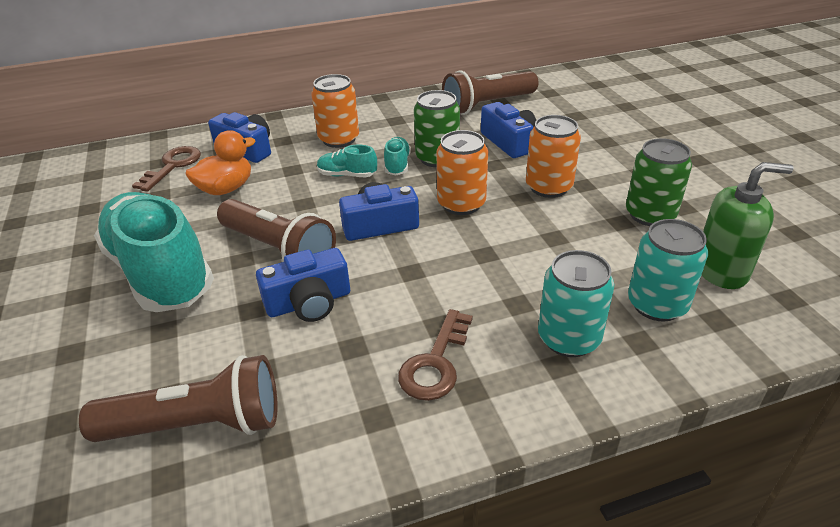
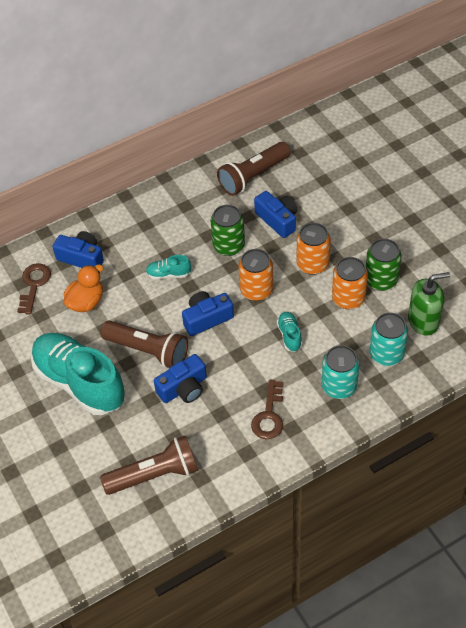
camera: 10 degrees left, 15 degrees up
orange can [311,74,359,148] -> orange can moved to [332,257,368,309]
turquoise shoe [384,137,411,175] -> turquoise shoe moved to [277,312,302,352]

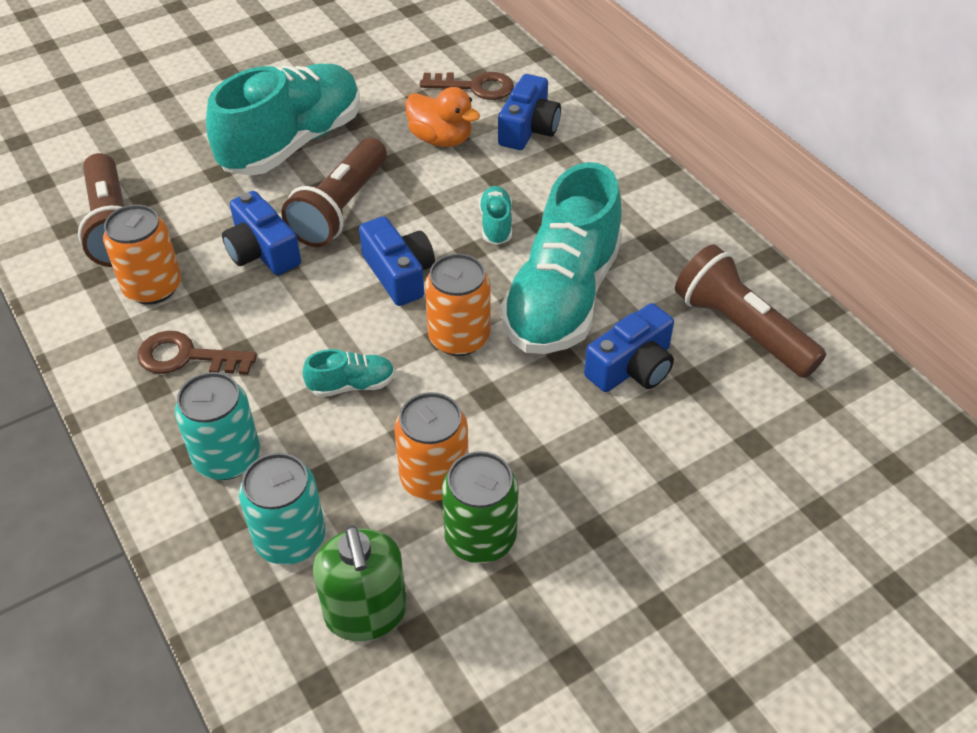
camera: 85 degrees right, 5 degrees down
green can [210,205,245,256] -> turquoise shoe [501,162,622,354]
orange can [297,223,331,275] -> orange can moved to [103,205,181,305]

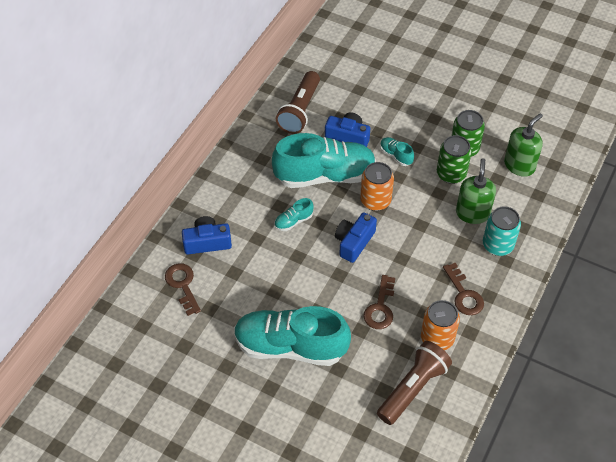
camera: 120 degrees left, 5 degrees up
blue camera [222,191,301,275] -> brown key [363,275,395,329]
turquoise can [239,453,325,565] -> none
brown flashlight [281,138,387,247] -> none
turquoise shoe [303,349,395,397] -> turquoise shoe moved to [380,137,414,166]
orange can [394,392,468,501] -> green can [437,135,472,184]
orange duck [405,87,480,147] -> none
none -> green soap dispenser [456,158,496,224]

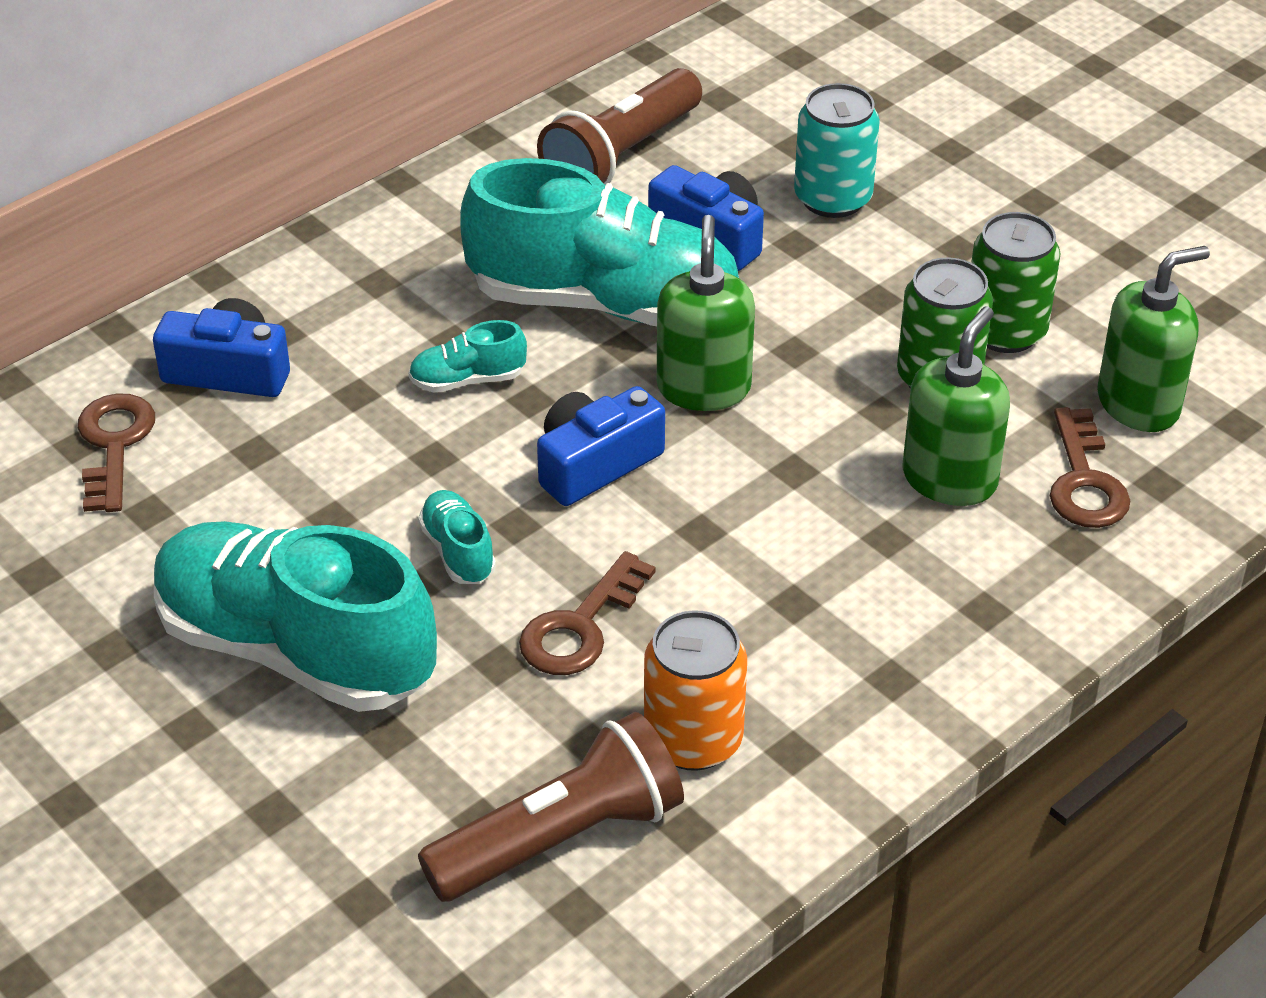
camera: 20 degrees right, 10 degrees down
orange can [360,162,394,211] -> green soap dispenser [657,215,755,411]
turquoise shoe [380,137,414,166] -> turquoise shoe moved to [418,490,496,584]
brown key [443,263,484,315] -> brown key moved to [1050,407,1130,528]
turquoise can [483,206,521,256] -> turquoise can moved to [794,83,880,218]

